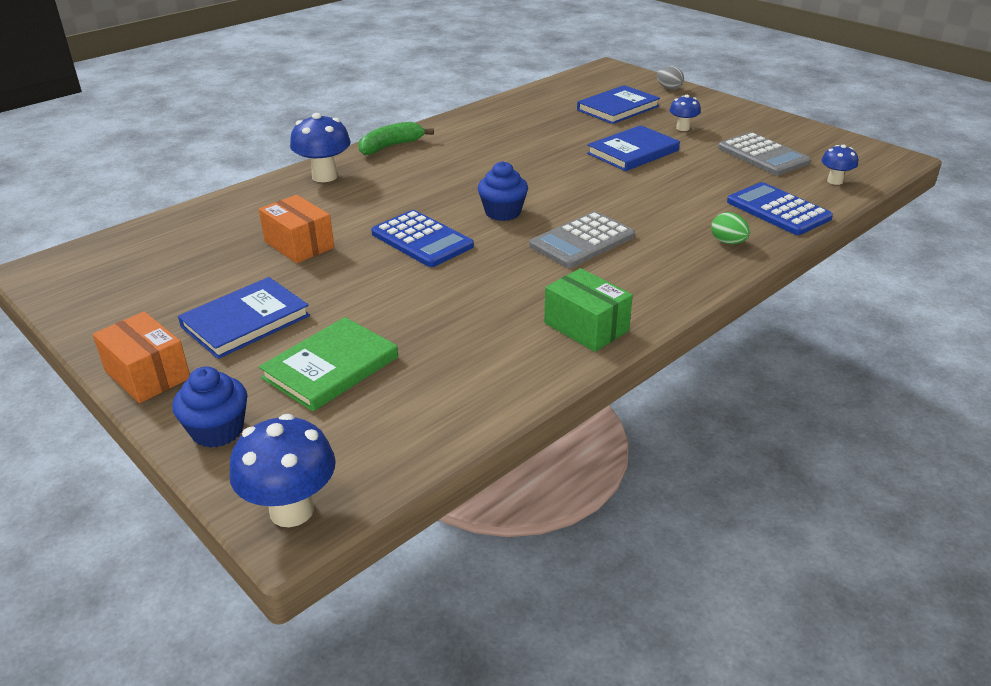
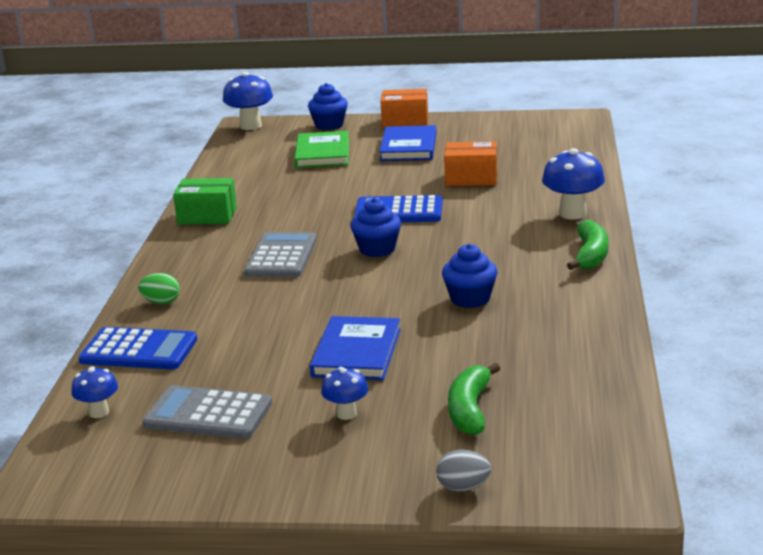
camera: 140 degrees right, 10 degrees down
blue book [577,85,660,124] -> green banana [448,363,501,435]
none -> blue cupcake [442,244,498,308]

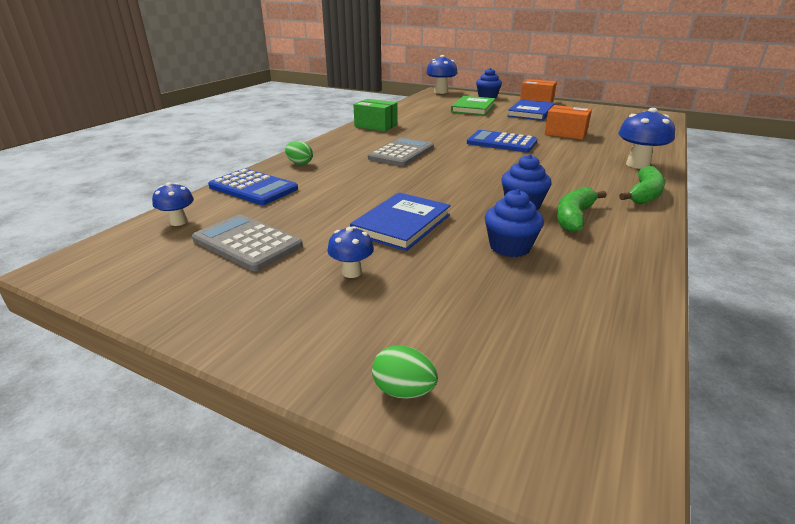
camera: 20 degrees right, 5 degrees up
blue cupcake [351,198,401,257] -> blue cupcake moved to [485,189,544,257]
grey egg [436,450,491,492] -> green egg [372,345,438,399]
green banana [448,363,501,435] -> green banana moved to [557,187,607,232]

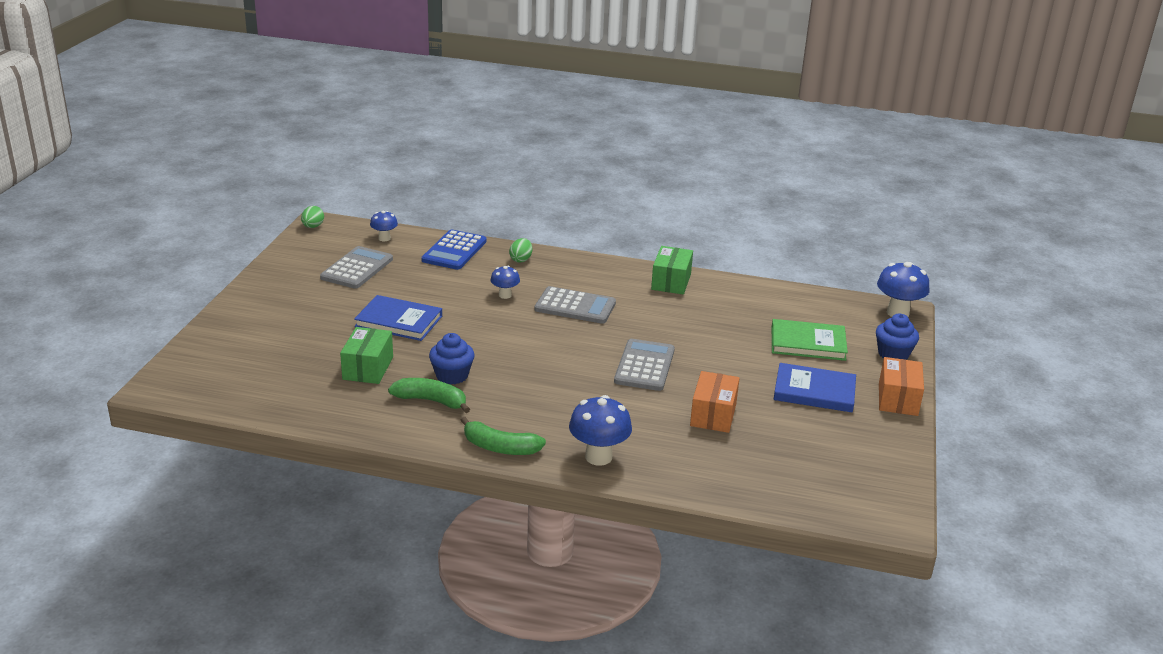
camera: 75 degrees right, 0 degrees up
blue mushroom [327,226,374,278] -> blue mushroom moved to [490,266,520,299]
green egg [372,345,438,399] -> green egg moved to [301,206,324,228]
blue calculator [467,130,537,152] -> grey calculator [614,339,675,391]
blue cupcake [485,189,544,257] -> green box [340,327,393,384]

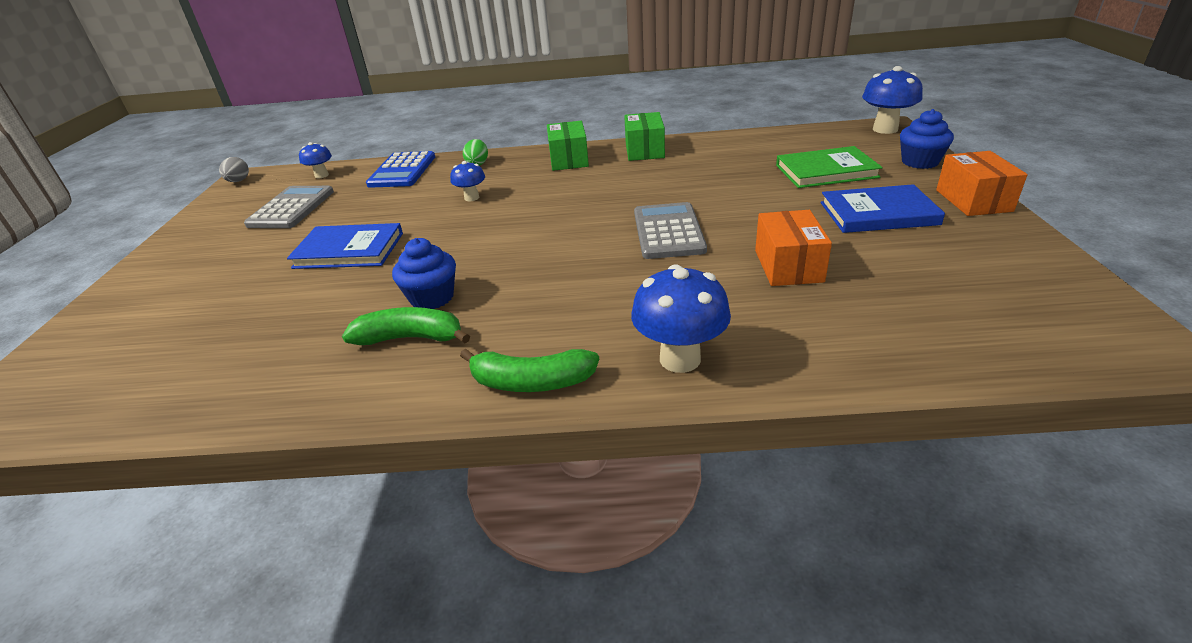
camera: 10 degrees left, 5 degrees up
green egg [301,206,324,228] -> grey egg [219,157,249,182]
green box [340,327,393,384] -> green box moved to [547,121,589,171]
grey calculator [534,286,616,324] -> none

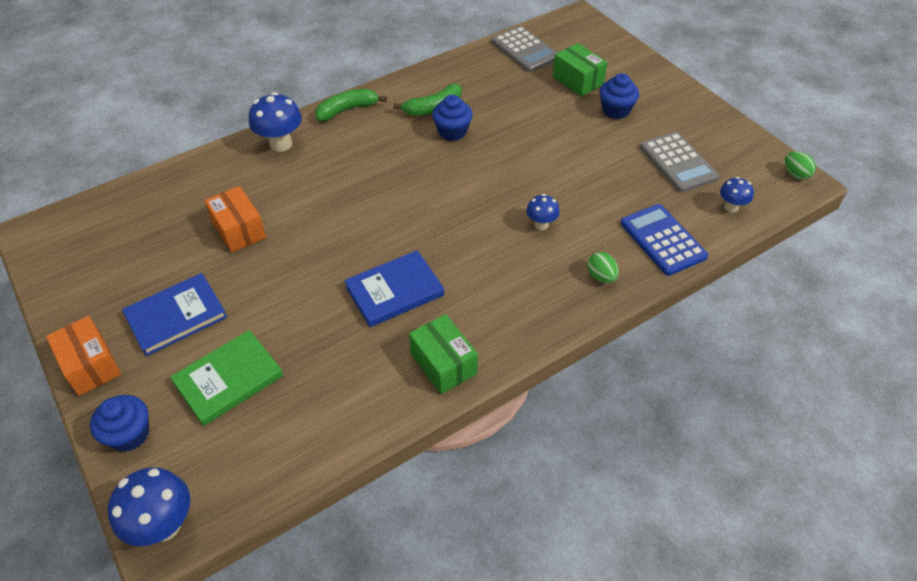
camera: 145 degrees right, 15 degrees up
grey egg [219,157,249,182] -> green egg [785,151,816,180]
blue book [287,223,403,269] -> blue book moved to [344,250,444,327]
green box [547,121,589,171] -> green box moved to [553,43,608,97]
grey calculator [634,202,707,259] -> grey calculator moved to [491,26,557,72]
none -> blue cupcake [599,73,639,119]

